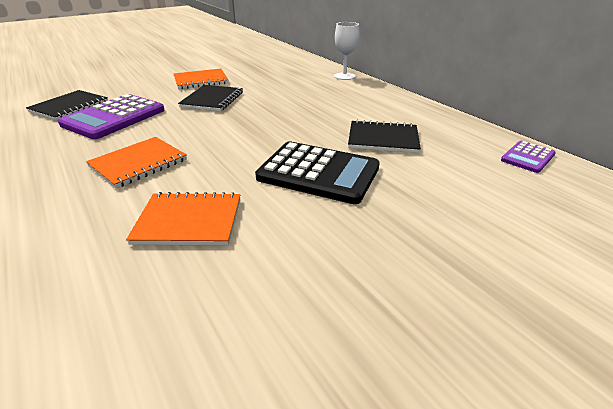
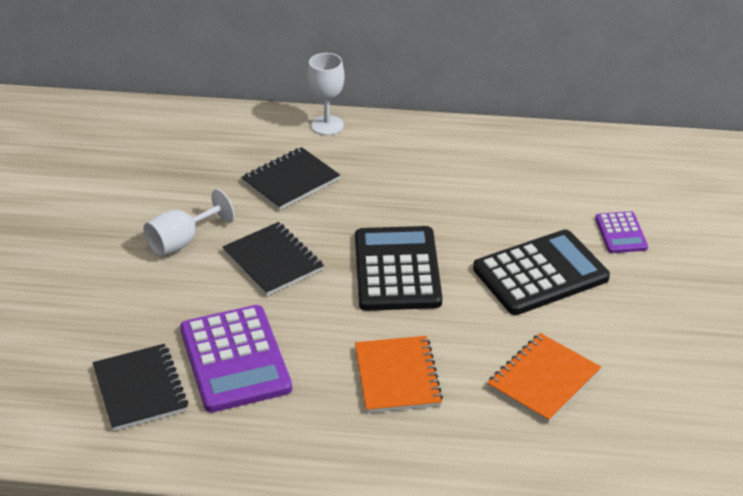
camera: 50 degrees left, 5 degrees up
orange notebook [174,69,229,89] -> white goblet [144,189,234,256]
black notebook [348,120,421,153] -> black notebook moved to [241,147,340,210]
purple calculator [501,141,556,173] -> purple calculator moved to [595,211,648,253]
none -> black calculator [355,226,442,311]

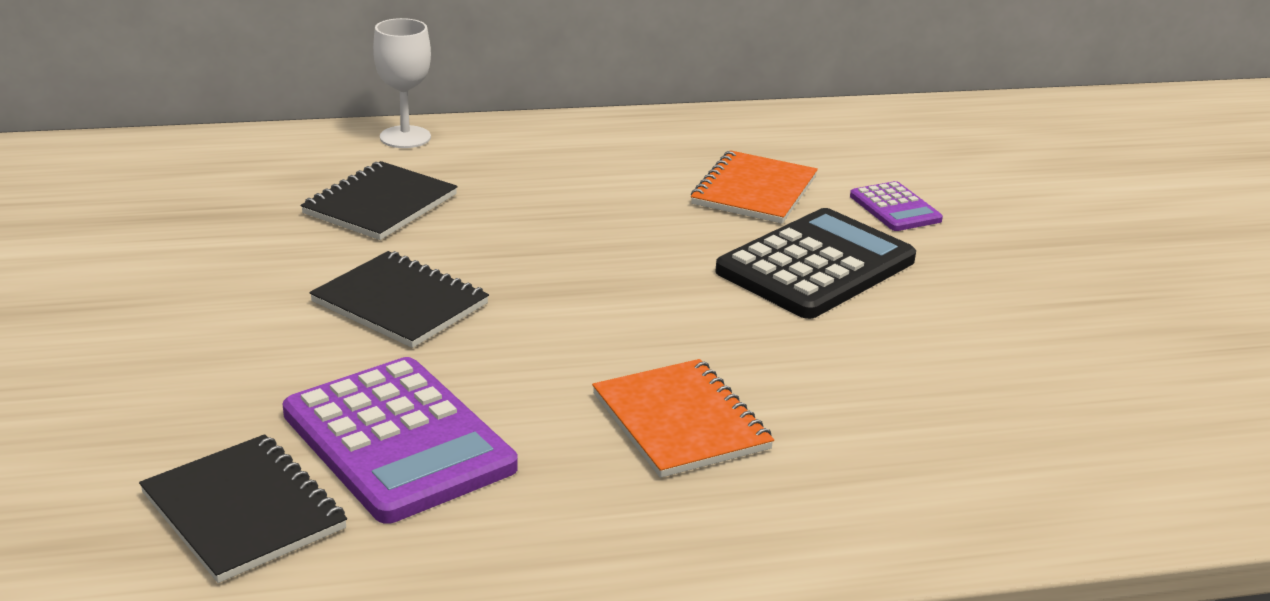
camera: 20 degrees left, 10 degrees down
white goblet [144,189,234,256] -> none
black calculator [355,226,442,311] -> none
orange notebook [487,333,601,423] -> orange notebook moved to [691,150,818,224]

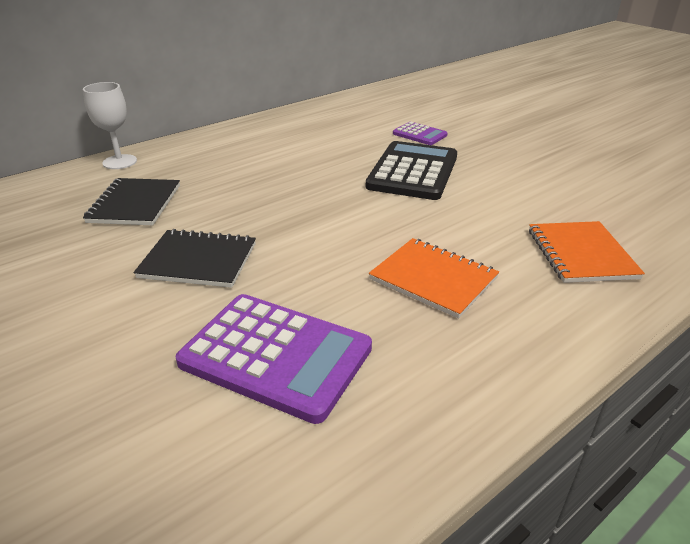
camera: 25 degrees left, 5 degrees up
black notebook [139,434,347,583] -> none
orange notebook [691,150,818,224] -> orange notebook moved to [529,221,645,283]

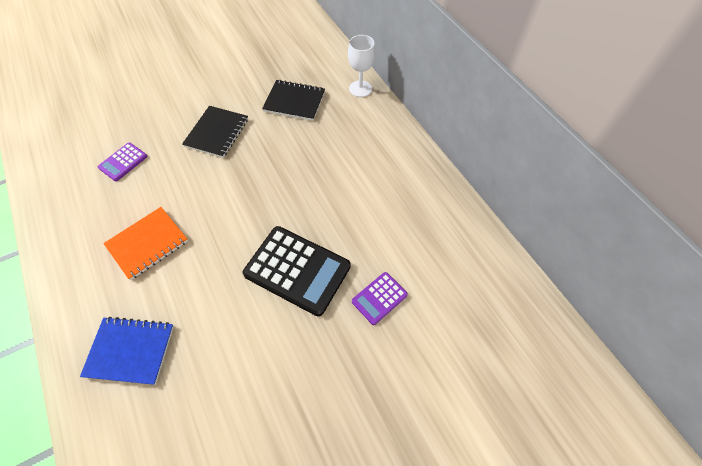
camera: 100 degrees right, 25 degrees up
purple calculator [176,294,372,424] -> purple calculator [98,143,147,181], size x0.51
orange notebook [529,221,645,283] -> blue notebook [80,317,174,385]

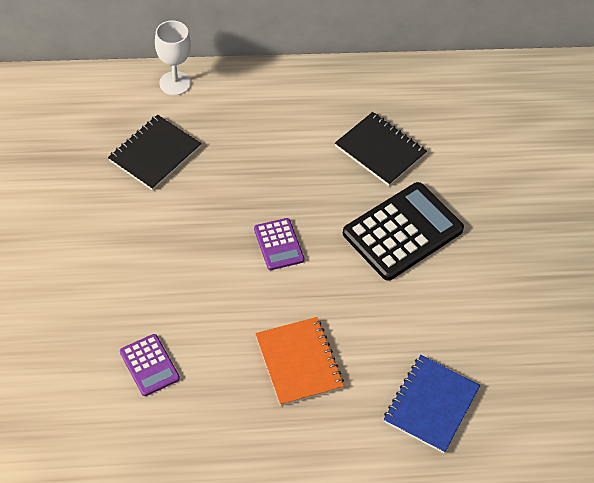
camera: 70 degrees left, 5 degrees down
black notebook [182,106,248,158] -> black notebook moved to [335,112,427,186]
purple calculator [352,272,408,325] -> purple calculator moved to [254,218,304,270]

